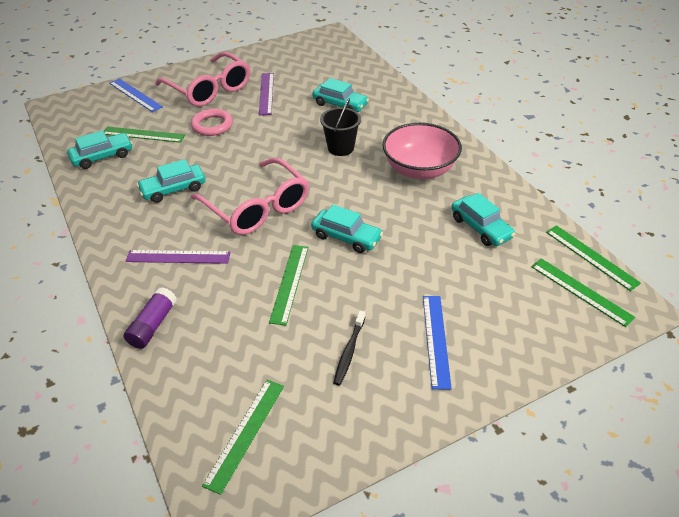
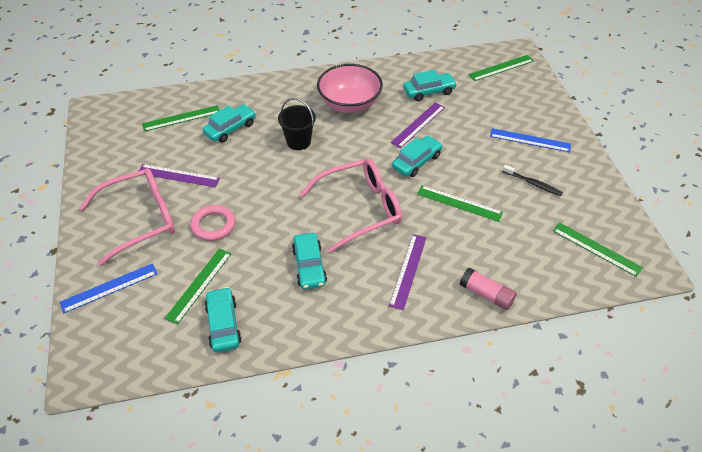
camera: 75 degrees left, 5 degrees up
purple glue stick [124,287,177,349] -> pink glue stick [460,268,517,310]
green ruler [546,225,641,291] -> green ruler moved to [142,105,220,132]
none -> purple ruler [390,102,445,148]

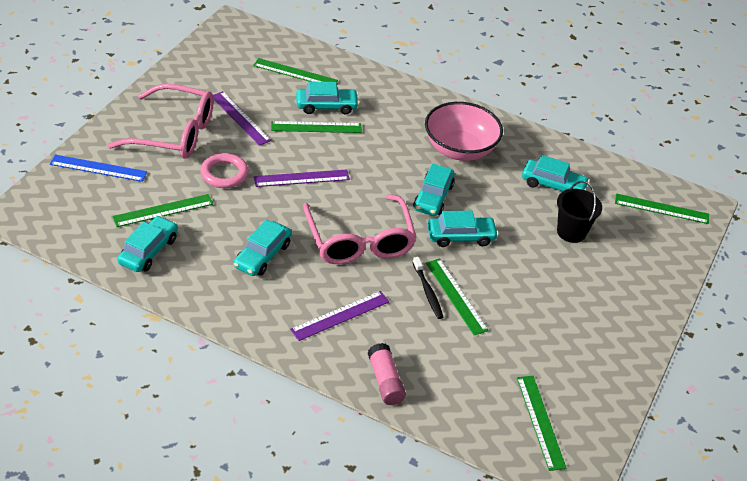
camera: 35 degrees right, 5 degrees down
black bucket [278,98,316,150] -> black bucket moved to [557,181,602,243]
pink glasses [300,159,402,253] -> pink glasses turned 60 degrees clockwise [303,194,417,264]
purple ruler [390,102,445,148] -> purple ruler moved to [254,170,350,187]
blue ruler [490,128,571,152] -> none
black toothbrush [503,165,563,196] -> black toothbrush moved to [413,257,443,319]
none -> green ruler [271,121,362,133]
none -> turquoise car [413,164,455,216]

